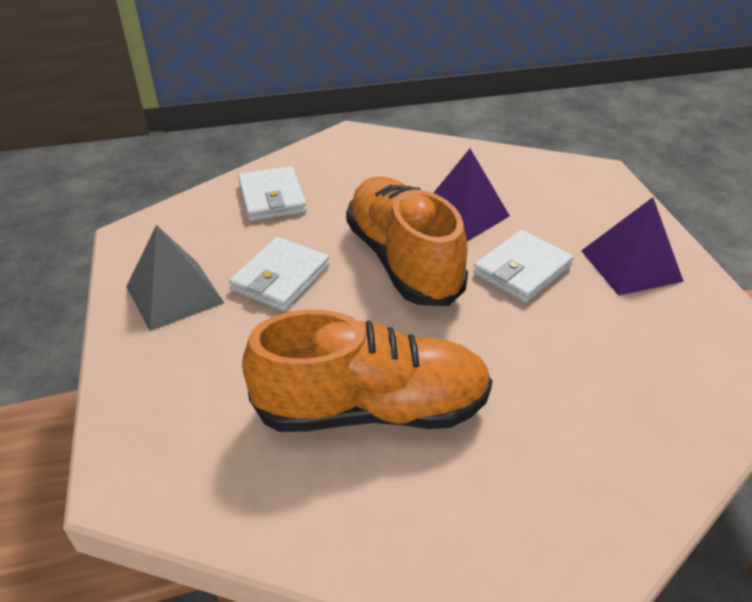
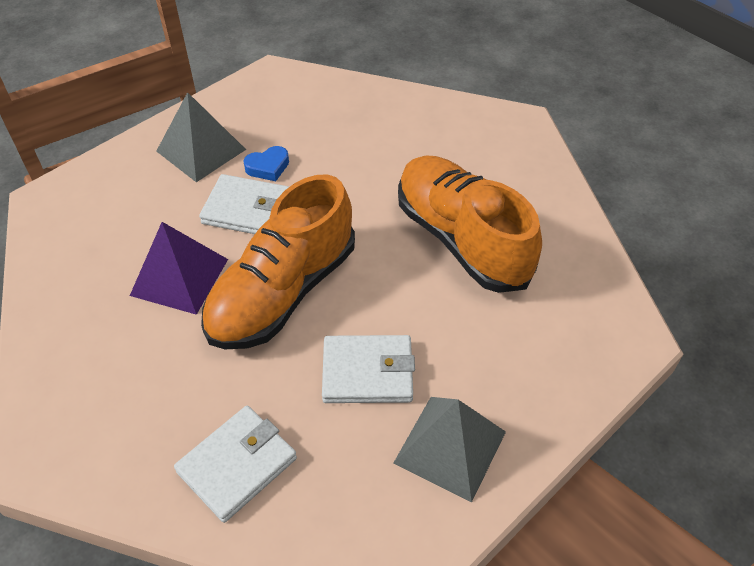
camera: 120 degrees left, 10 degrees up
purple pyramid [581,197,684,296] -> grey pyramid [156,92,246,182]
none -> blue heart [244,146,289,181]

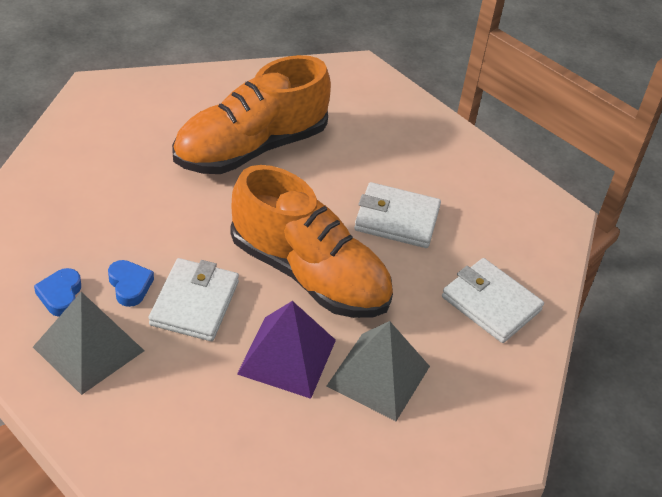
camera: 95 degrees left, 5 degrees down
white wallet [322,335,415,403] -> white wallet turned 75 degrees counterclockwise [354,182,441,248]
grey pyramid [394,397,506,502] -> grey pyramid moved to [326,321,430,421]
none -> blue heart [34,268,81,317]

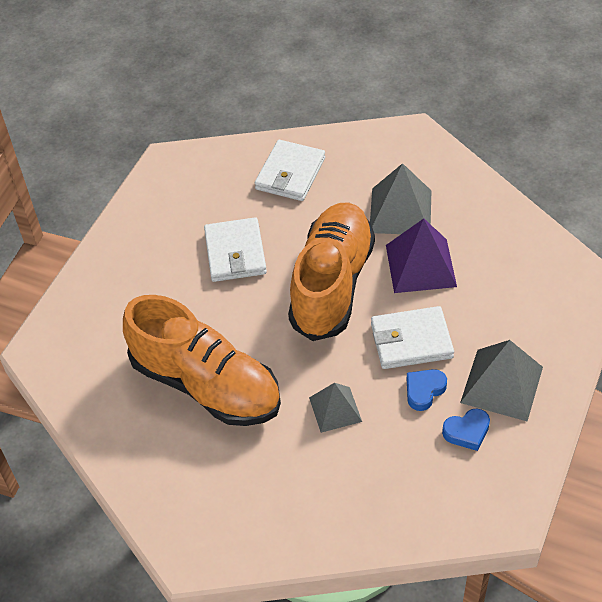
camera: 105 degrees left, 5 degrees up
none -> grey pyramid [309,383,362,433]

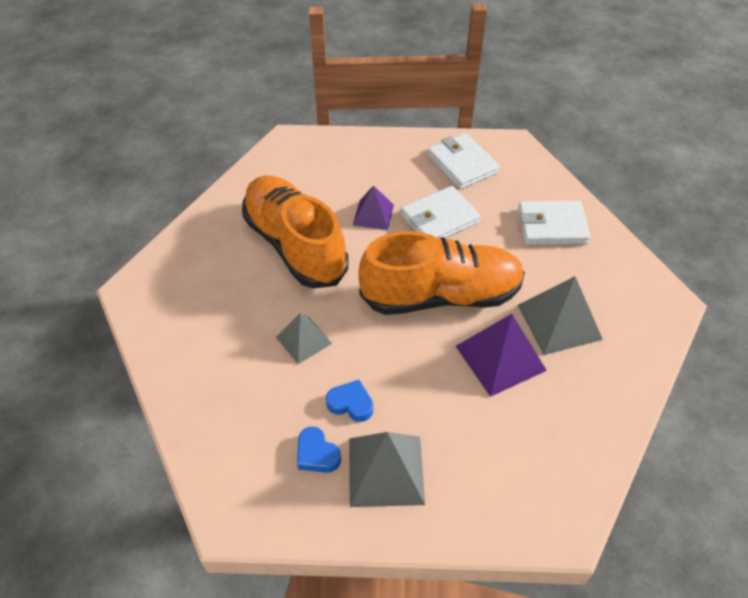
camera: 65 degrees right, 0 degrees up
orange shoe [123,295,281,426] -> orange shoe turned 135 degrees clockwise [242,175,349,288]
white wallet [371,306,454,369] -> white wallet moved to [427,133,500,189]
none -> purple pyramid [353,185,394,230]

